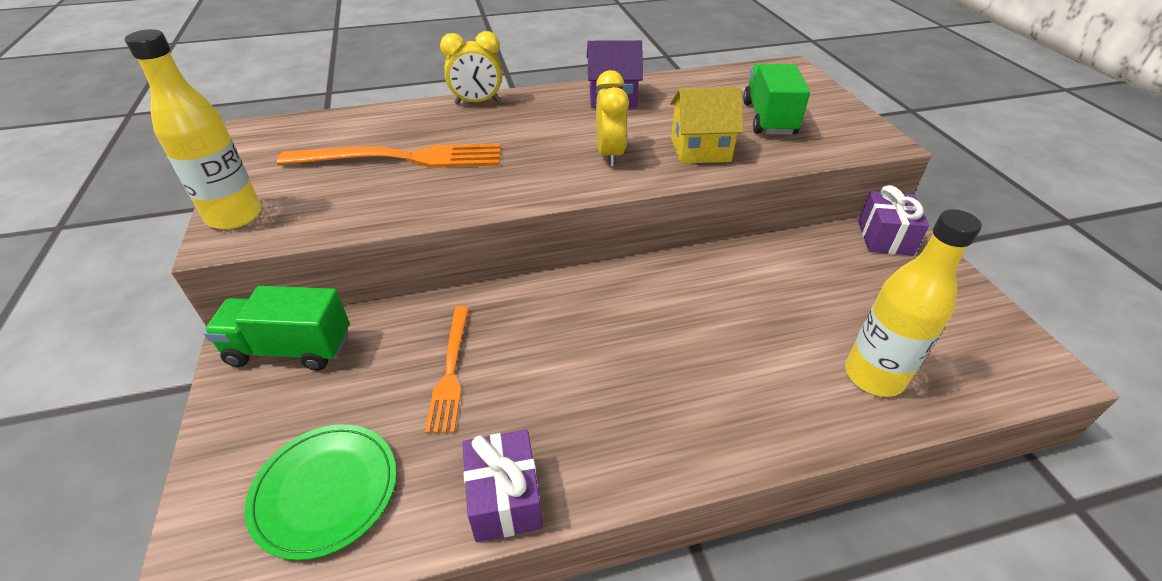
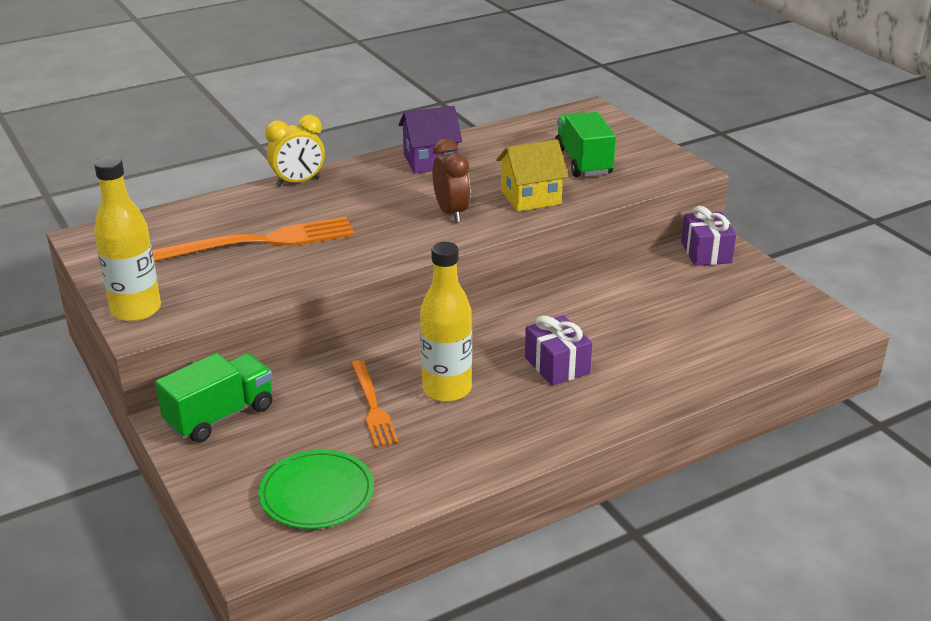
camera: 15 degrees left, 10 degrees down
green truck [204,286,350,371] -> green truck turned 150 degrees clockwise [155,353,273,443]
purple gift [462,430,543,542] -> purple gift moved to [525,315,592,386]
yellow clock [596,70,629,167] -> brown clock [433,139,471,223]
yellow bottle [845,209,982,397] -> yellow bottle moved to [420,242,472,402]

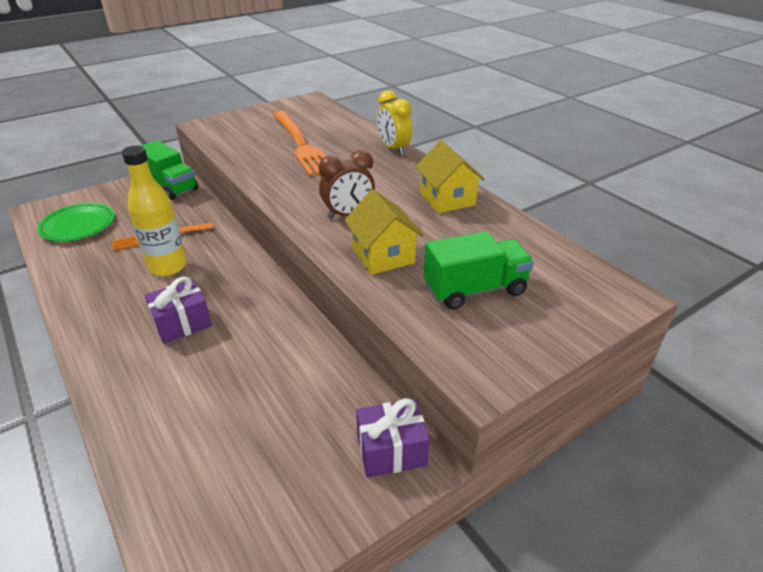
camera: 85 degrees right, 5 degrees up
yellow bottle [94,156,161,322] -> none
purple house [398,106,462,173] -> yellow house [415,140,485,213]

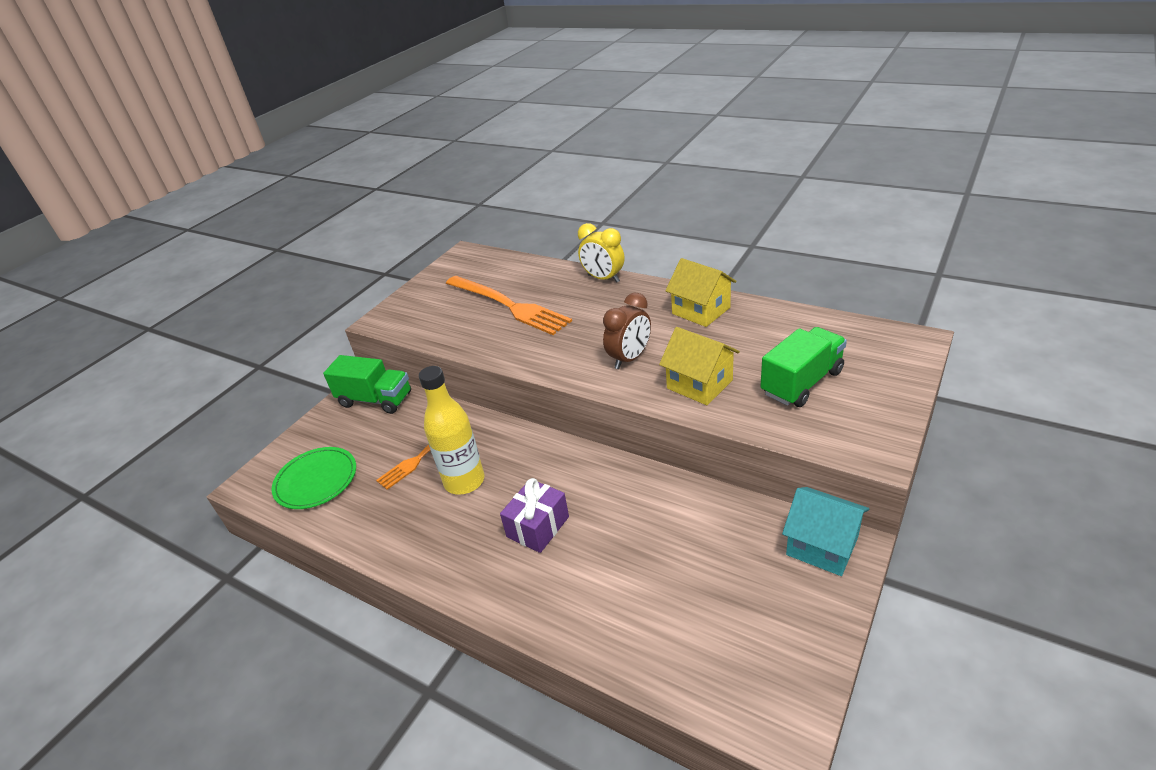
camera: 20 degrees left, 0 degrees up
purple gift [356,398,430,478] -> turquoise house [782,487,869,576]

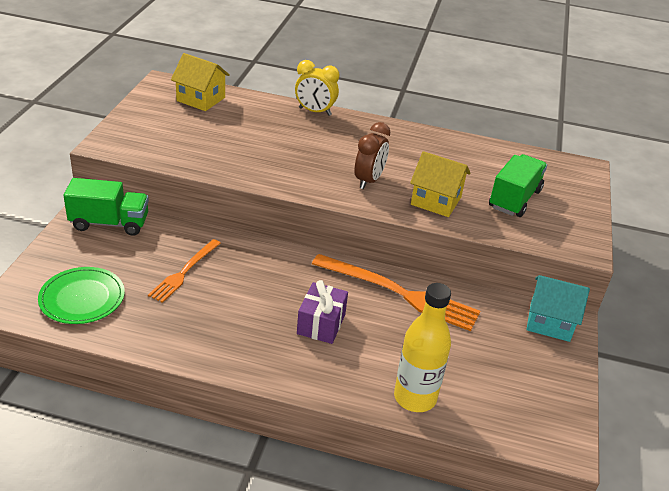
camera: 25 degrees left, 0 degrees up
yellow bottle [419,366,485,495] -> yellow bottle moved to [394,283,451,412]
orange fork [446,276,572,335] -> orange fork moved to [312,254,480,331]
yellow house [665,258,736,327] -> yellow house moved to [171,53,230,111]

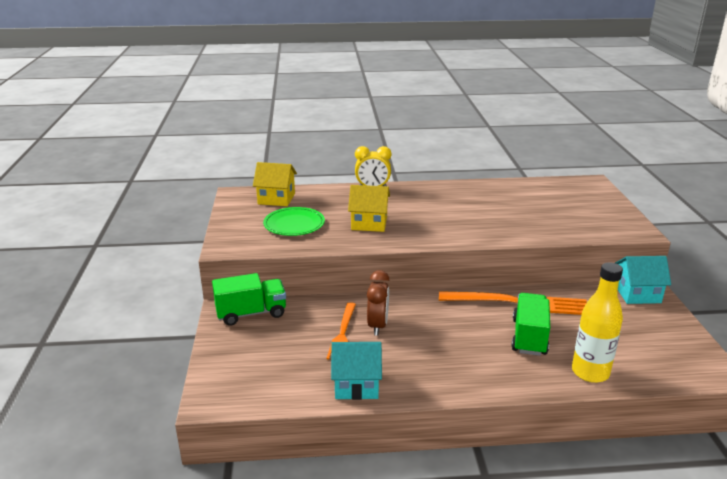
camera: 15 degrees left, 10 degrees down
green plate [38,267,125,324] -> green plate moved to [263,207,325,236]
purple gift [297,280,348,344] -> none
brown clock [354,122,390,189] -> brown clock moved to [367,270,390,336]
yellow house [410,151,471,217] -> yellow house moved to [348,185,390,232]
green truck [489,154,547,217] -> green truck moved to [512,293,550,356]
none -> turquoise house [331,342,382,400]

